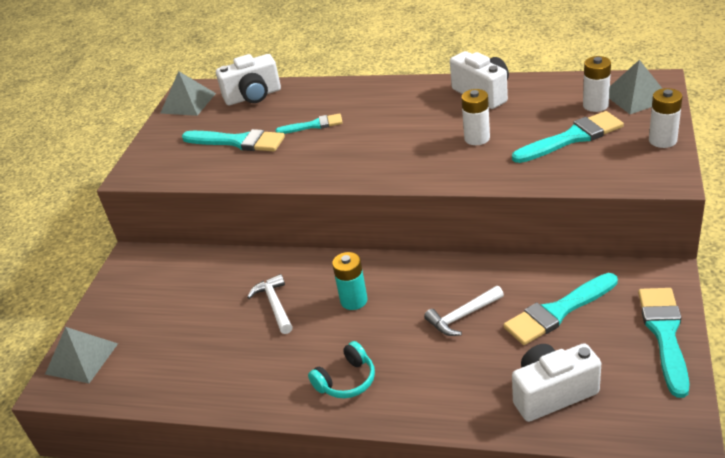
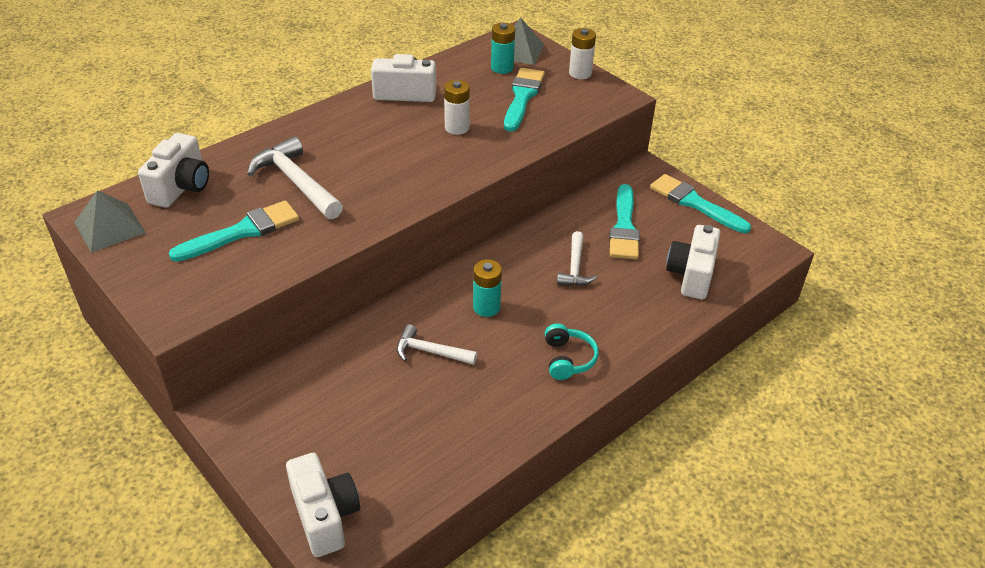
camera: 60 degrees left, 5 degrees up
grey pyramid [45,327,118,383] -> white camera [286,453,360,557]
turquoise brush [276,113,343,134] -> white hammer [247,136,343,219]
white battery [583,56,611,112] -> turquoise battery [491,23,515,74]

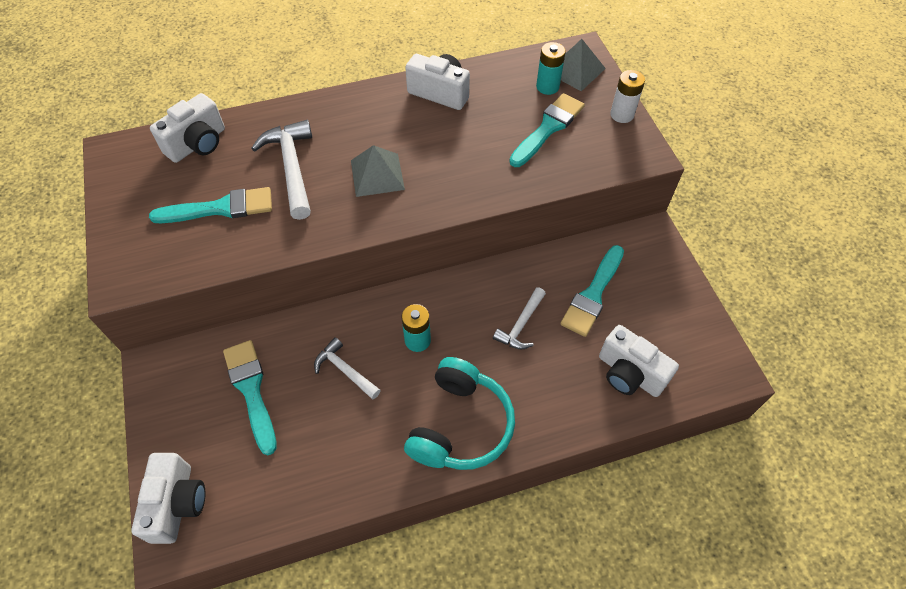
camera: 25 degrees right, 15 degrees up
grey pyramid [74,190,146,253] -> grey pyramid moved to [351,145,405,197]
white battery [444,80,470,135] -> none
turquoise headphones [545,323,599,380] -> turquoise headphones [404,357,515,470], size x1.87
turquoise brush [650,174,751,233] -> turquoise brush moved to [223,340,277,455]
white camera [666,225,720,299] -> white camera turned 90 degrees counterclockwise [599,325,679,397]

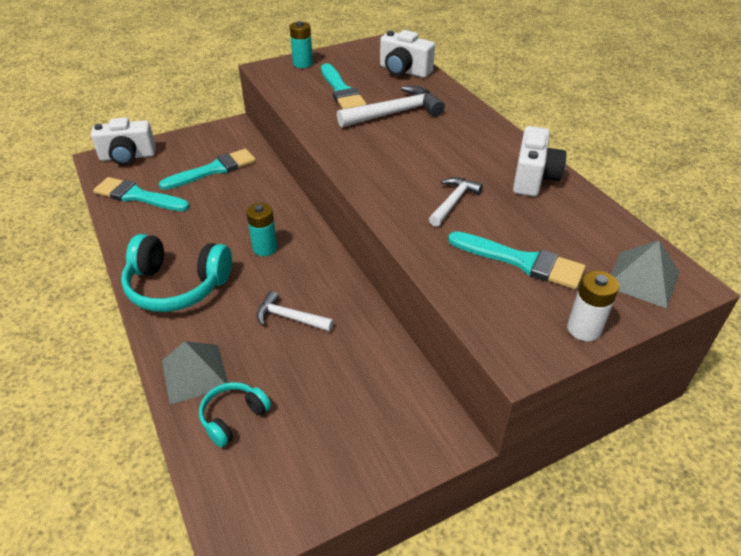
camera: 80 degrees right, 15 degrees down
white hammer [314,337,381,399] -> white hammer moved to [429,177,483,227]
grey pyramid [351,145,405,197] -> grey pyramid moved to [162,341,228,404]
turquoise battery [536,42,566,95] -> turquoise battery moved to [290,21,313,68]
turquoise brush [560,245,624,337] -> turquoise brush moved to [93,177,190,211]
white camera [599,325,679,397] -> turquoise headphones [199,382,271,447]

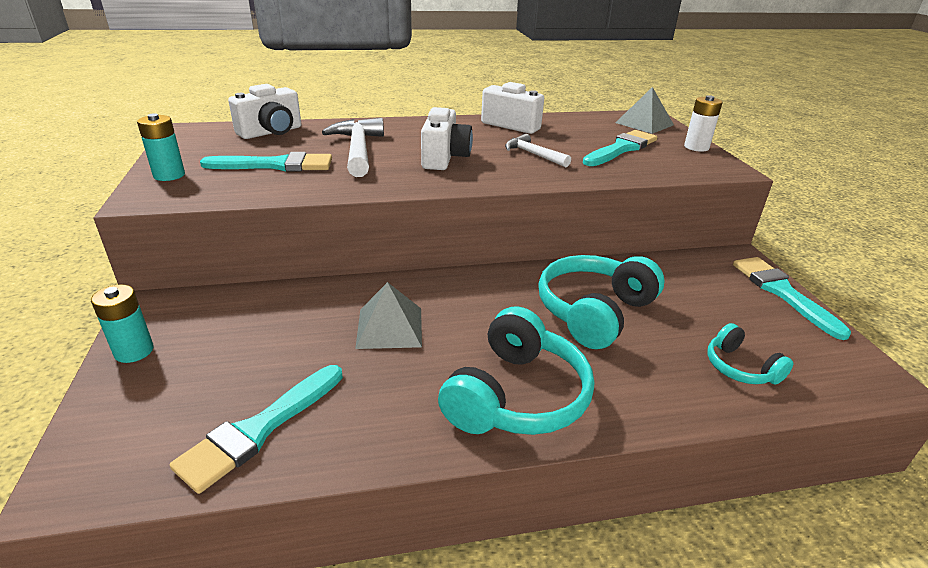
camera: 75 degrees left, 10 degrees down
white camera [91,117,156,165] -> white camera moved to [421,107,473,170]
turquoise brush [159,149,256,190] -> turquoise brush moved to [733,257,851,340]
grey pyramid [162,341,228,404] -> grey pyramid moved to [355,282,422,349]
turquoise battery [246,203,277,256] -> turquoise battery moved to [91,285,154,363]
white hammer [256,291,334,332] -> turquoise headphones [538,255,664,349]

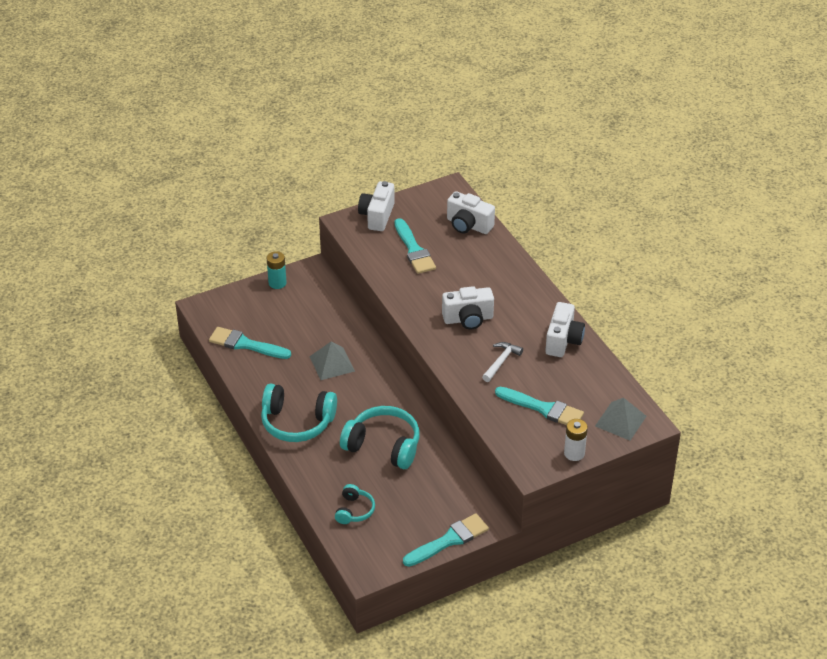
camera: 75 degrees right, 10 degrees up
turquoise battery [137,113,185,181] -> white camera [358,181,395,231]
white hammer [322,118,384,177] -> none
turquoise headphones [707,323,794,385] -> turquoise headphones turned 150 degrees clockwise [335,484,375,524]

